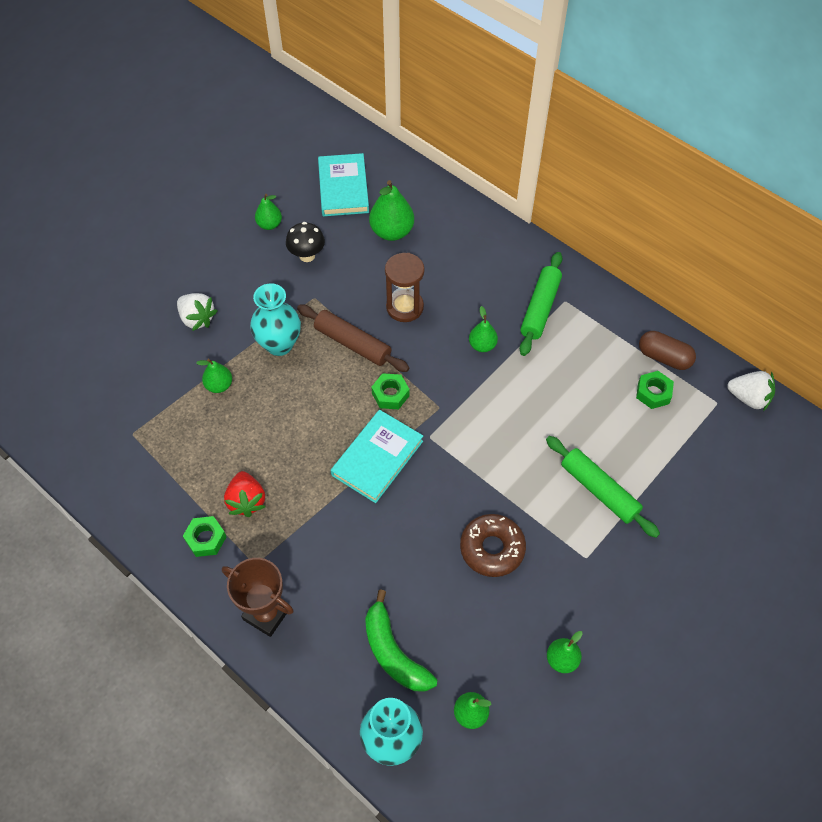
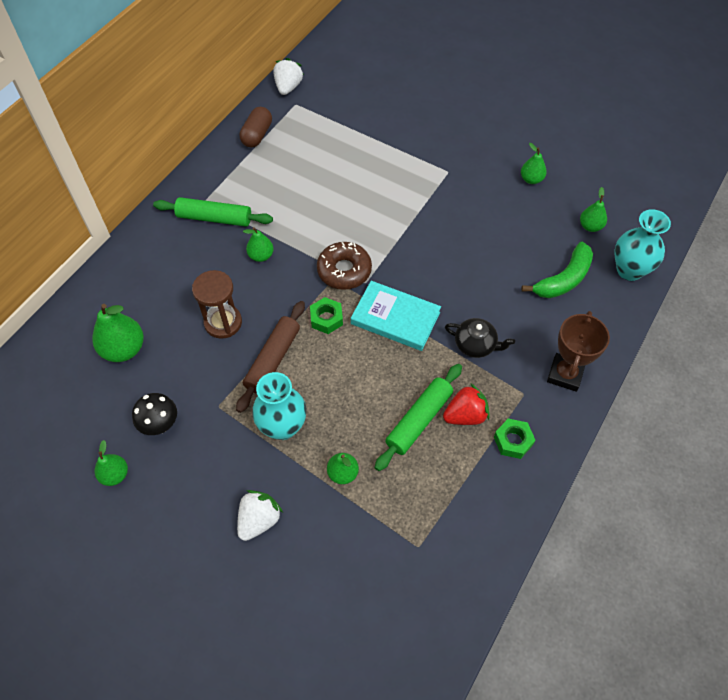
camera: 100 degrees left, 0 degrees up
turquoise book [318,153,369,216] -> none
brown donut [460,514,526,577] -> brown donut moved to [317,242,372,290]
green rolling pin [546,436,660,538] -> green rolling pin moved to [375,364,462,471]
green nut [636,371,674,409] -> none
none -> black teapot [445,318,515,358]

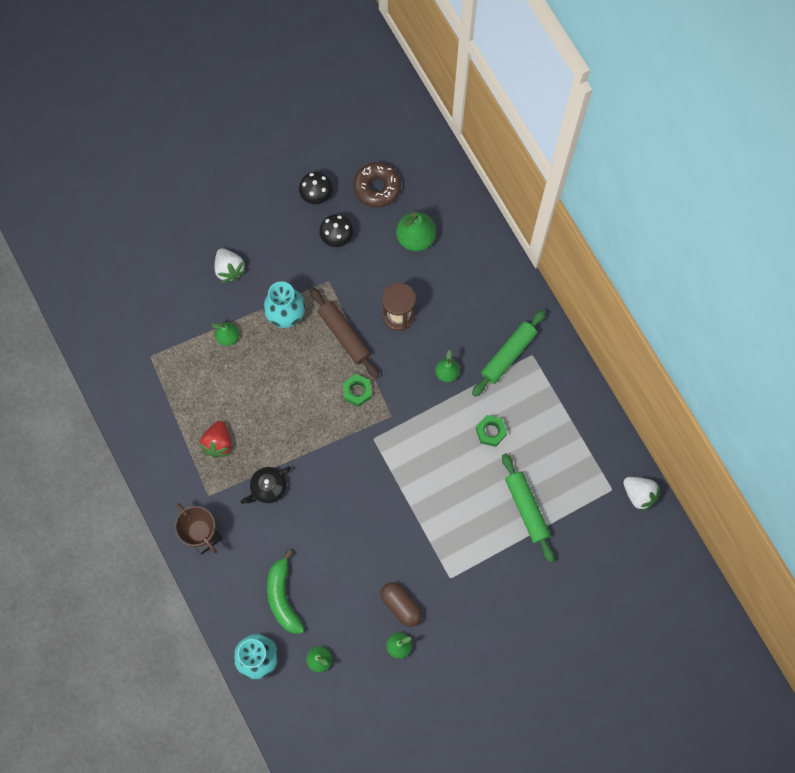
camera: 120 degrees right, 15 degrees up
green pear [94,440,128,486] -> black mushroom [299,172,333,204]
brown capsule [240,107,272,147] -> brown capsule moved to [381,582,422,627]
brown donut [317,242,372,290] -> brown donut moved to [353,162,401,208]
turquoise book [351,281,441,351] -> none
green rolling pin [375,364,462,471] -> green rolling pin moved to [502,453,554,562]
green nut [494,418,535,459] -> green nut moved to [476,415,507,447]

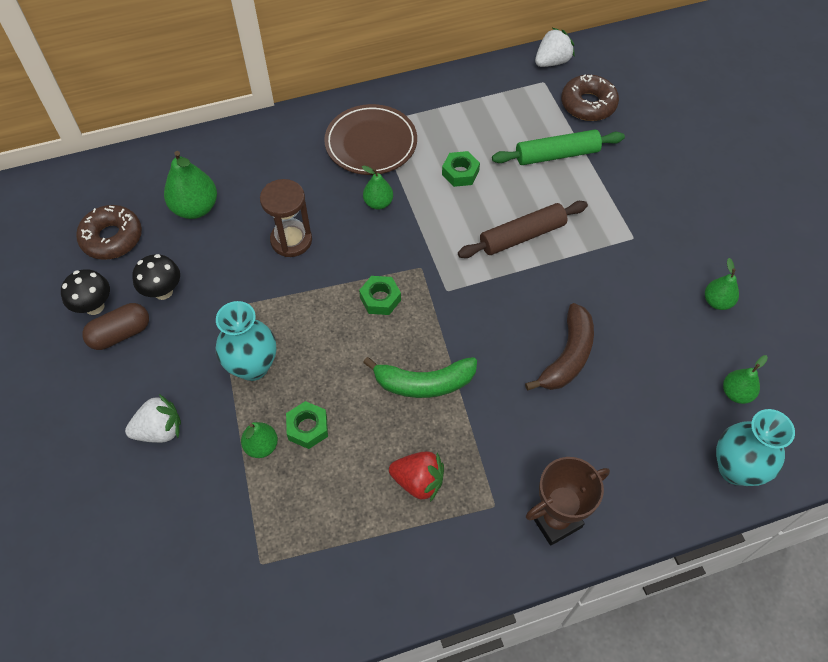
camera: 80 degrees left, 15 degrees down
black teapot [241,466,291,504] -> none
green banana [267,550,305,634] -> green banana moved to [363,357,477,398]
brown rolling pin [310,288,379,378] -> brown rolling pin moved to [458,201,588,258]
brown capsule [381,582,422,627] -> brown capsule moved to [82,303,149,350]
green rolling pin [472,309,546,397] -> brown plate [324,104,417,175]
none -> green nut [286,401,328,449]
none -> brown banana [525,303,594,390]
none -> brown donut [561,75,619,121]

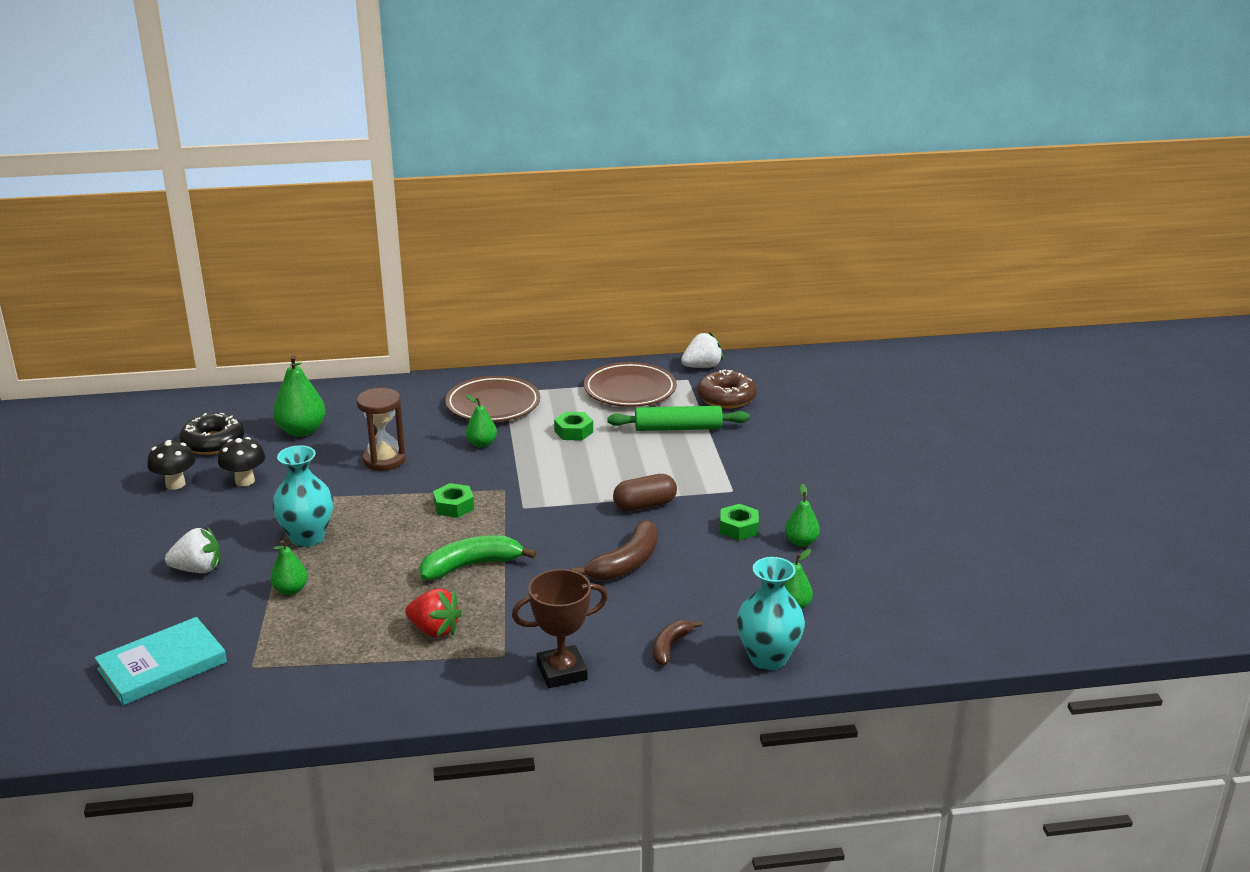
camera: 10 degrees right, 30 degrees down
brown donut [76,205,142,260] -> black donut [179,413,245,455]
brown capsule [82,303,149,350] -> brown capsule moved to [613,474,677,511]
green nut [286,401,328,449] -> green nut moved to [720,504,759,540]
green banana [363,357,477,398] -> green banana turned 150 degrees clockwise [420,535,537,580]
brown rolling pin [458,201,588,258] -> none
none -> turquoise book [94,617,227,705]
none -> brown plate [584,362,677,407]
none -> brown banana [653,620,702,666]

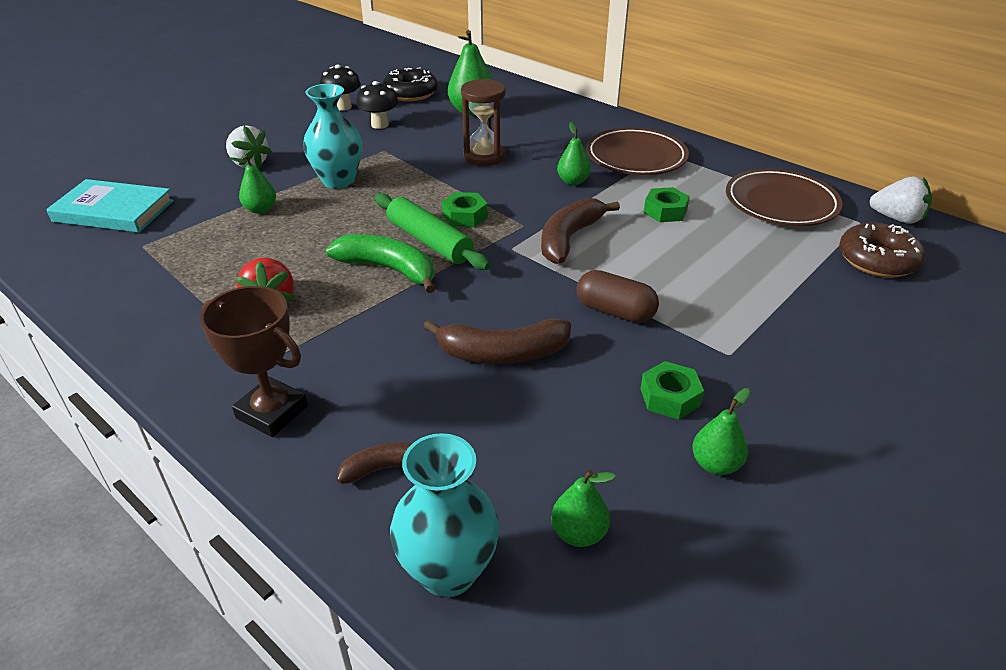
camera: 50 degrees right, 10 degrees up
green rolling pin [607,406,750,431] -> green rolling pin moved to [375,193,490,270]
none -> brown banana [541,198,620,264]

